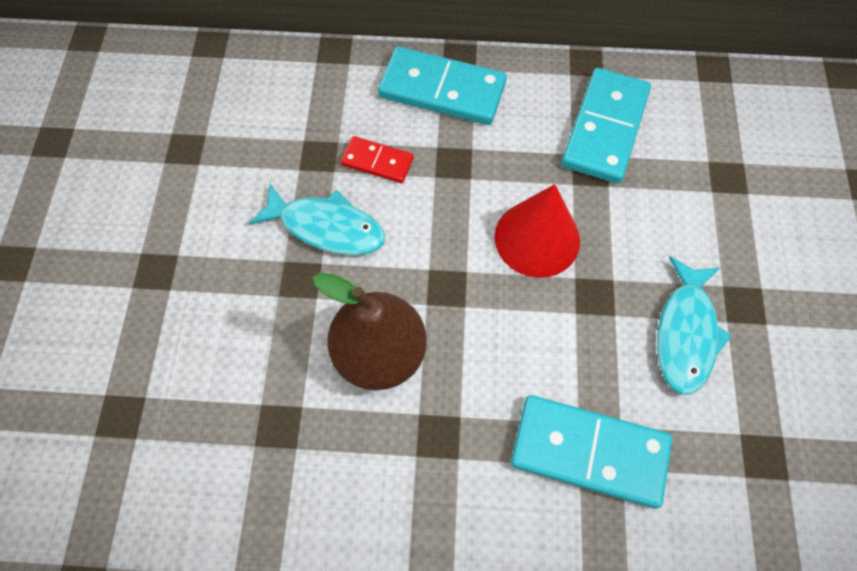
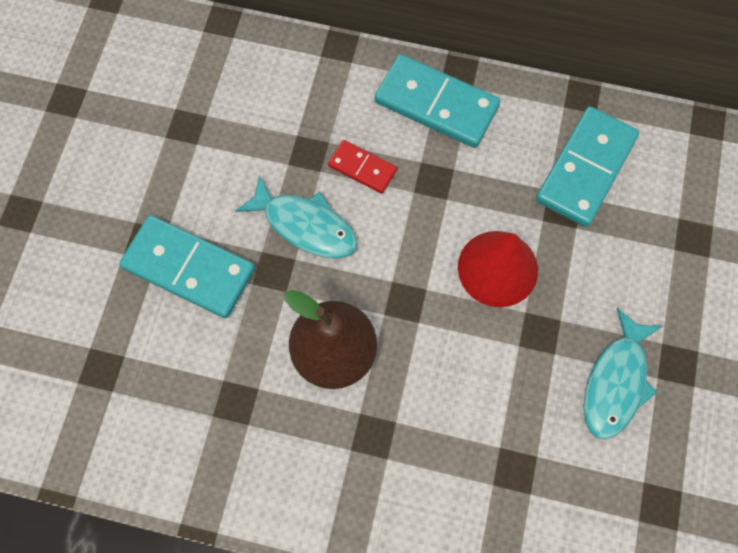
camera: 10 degrees right, 5 degrees up
turquoise domino [511,395,672,509] -> turquoise domino moved to [119,215,255,318]

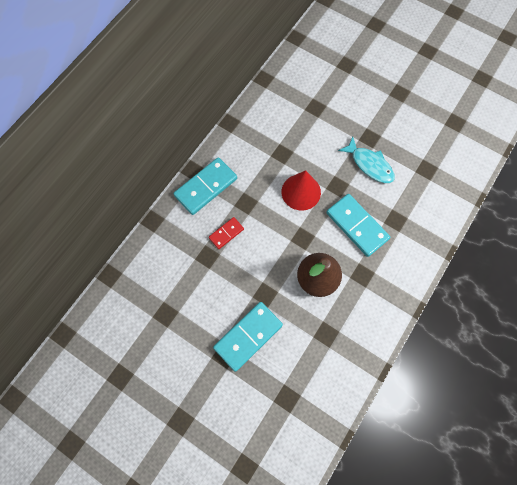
camera: 70 degrees left, 0 degrees up
turquoise fish [235,175,357,258] -> none
turquoise domino [536,107,639,227] -> turquoise domino moved to [326,194,390,257]

